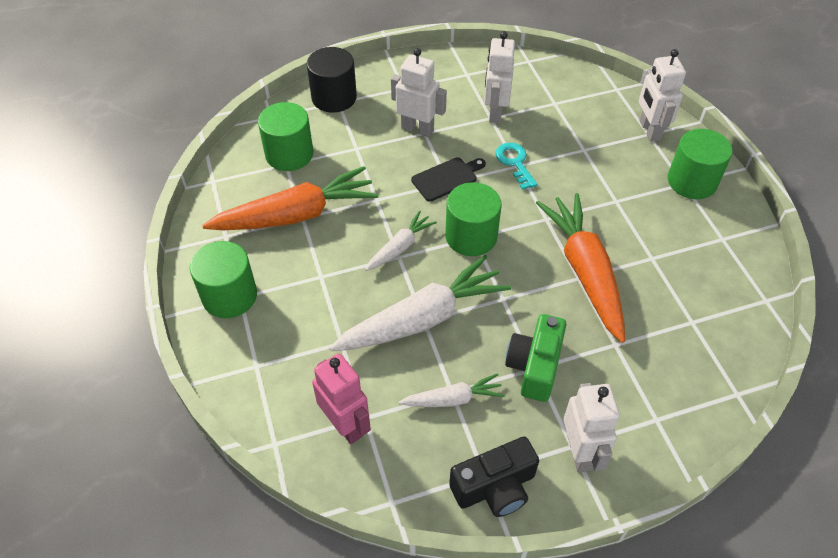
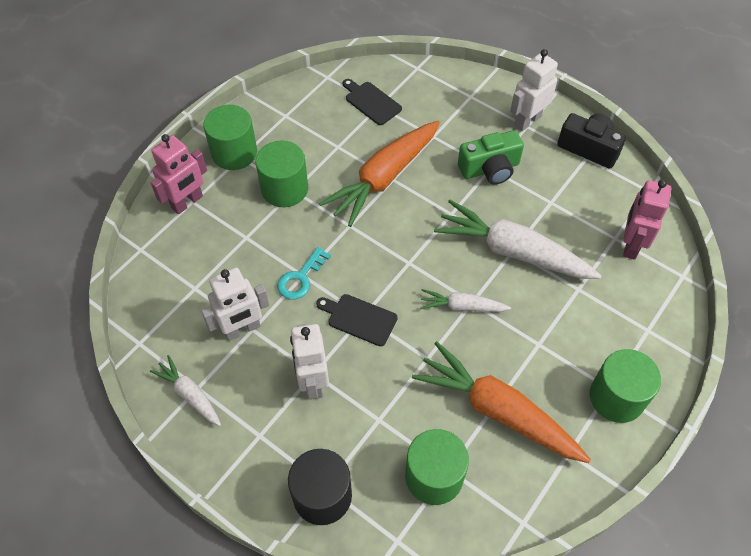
camera: 125 degrees left, 5 degrees up
white carrot [399,373,505,407] -> white carrot moved to [150,355,221,426]
green cylinder [445,182,502,256] -> green cylinder moved to [255,140,308,207]
white robot [639,49,686,142] -> pink robot [151,134,207,214]
none -> black cutting board [343,79,402,125]

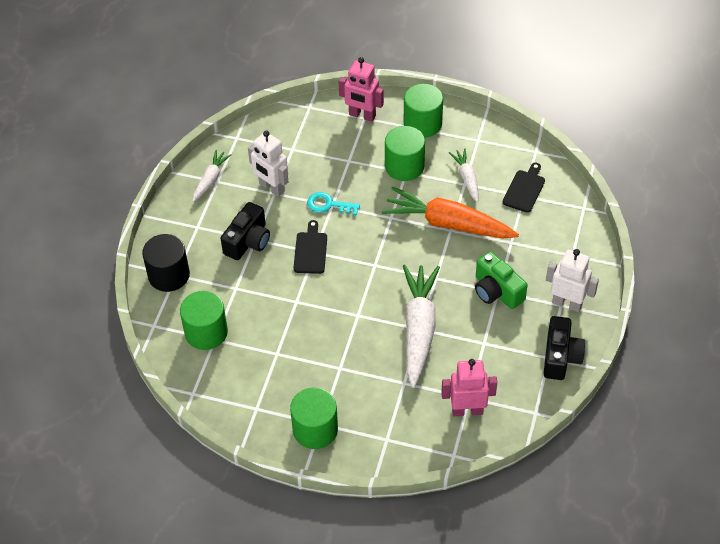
camera: 70 degrees right, 5 degrees down
white robot [290,324,329,400] -> black camera [221,202,270,260]
orange carrot [412,341,591,463] -> none
white carrot [420,289,511,312] -> white carrot moved to [449,149,479,202]

